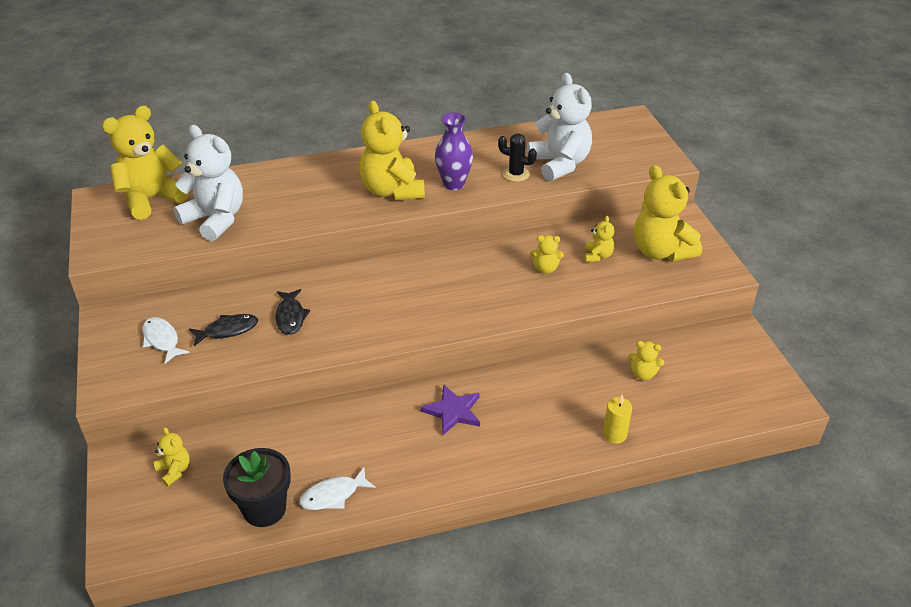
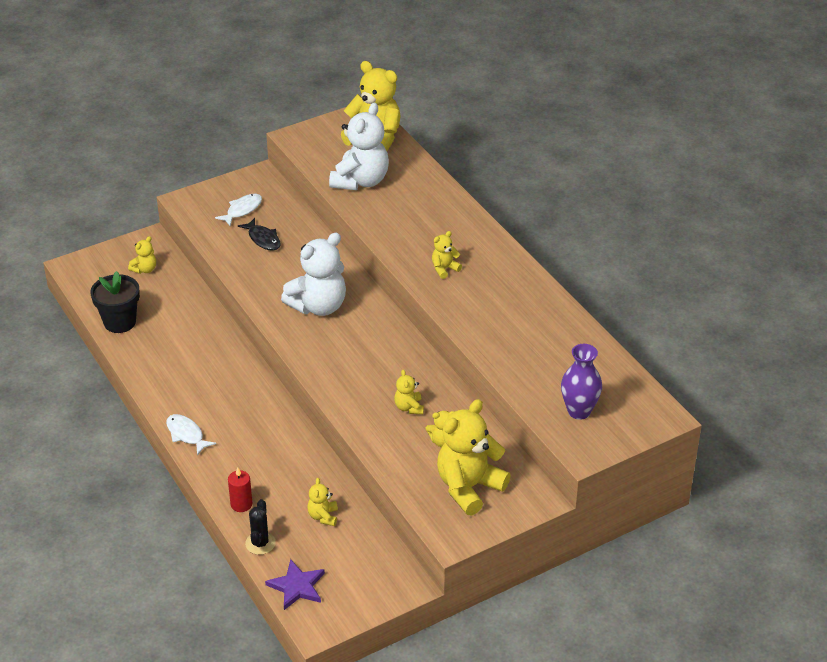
camera: 75 degrees right, 0 degrees up
black fish [275,289,310,335] -> none
white fish [299,468,376,510] -> white fish moved to [166,414,216,455]
yellow teddy bear [359,101,425,200] -> yellow teddy bear [432,231,462,279], size x0.46
purple star [420,385,480,435] -> purple star moved to [265,559,325,610]
purple vase [435,112,473,190] -> purple vase moved to [561,344,602,420]
black cactus [498,133,537,182] -> black cactus moved to [245,499,276,555]
white teddy bear [527,73,592,181] -> white teddy bear moved to [281,233,346,316]
yellow candle [603,394,632,444] -> red candle [228,467,252,512]

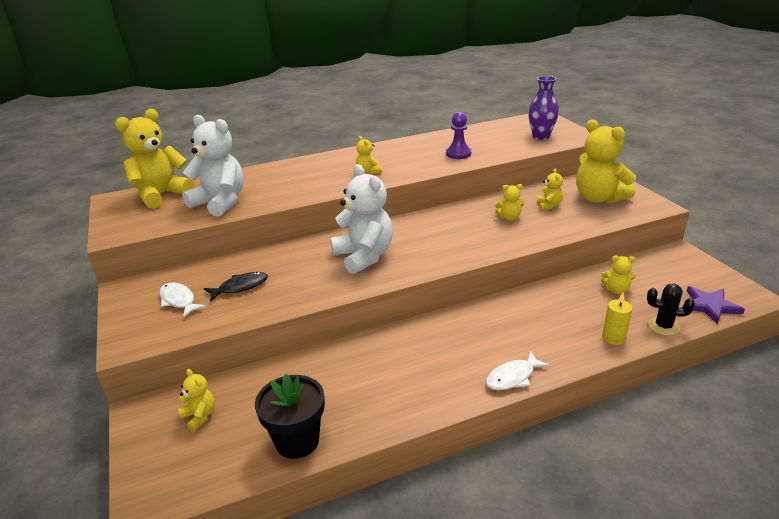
camera: 80 degrees left, 10 degrees down
red candle [228,467,252,512] -> yellow candle [602,293,633,345]
none -> purple pawn [446,112,471,159]

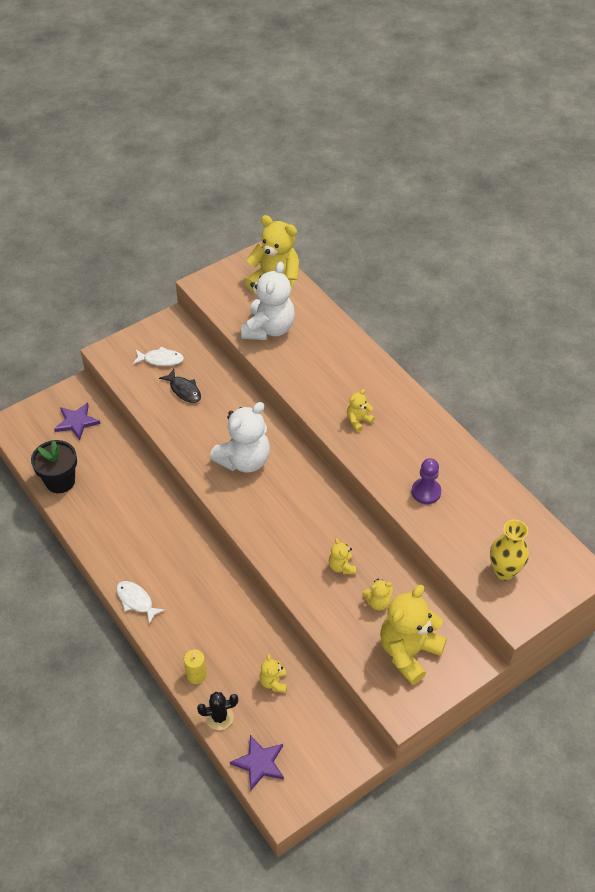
camera: 75 degrees right, 20 degrees up
white fish [160,283,206,318] -> white fish turned 60 degrees clockwise [133,346,184,366]
yellow teddy bear [178,369,215,432] -> purple star [54,402,100,440]
purple vase [528,76,559,140] -> yellow vase [490,520,529,580]
black cactus [647,283,695,336] -> black cactus turned 75 degrees clockwise [197,692,238,730]

